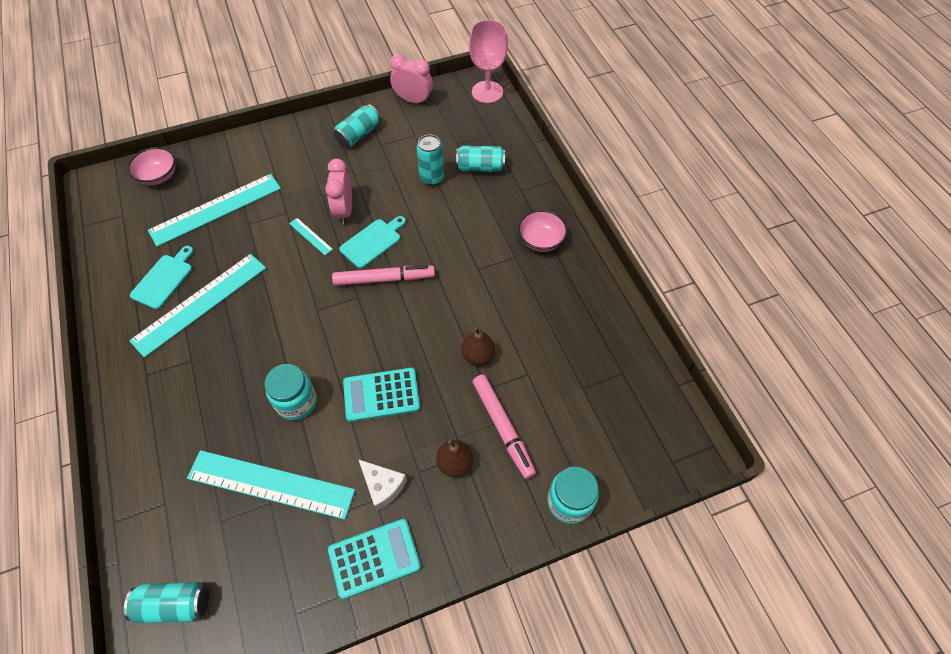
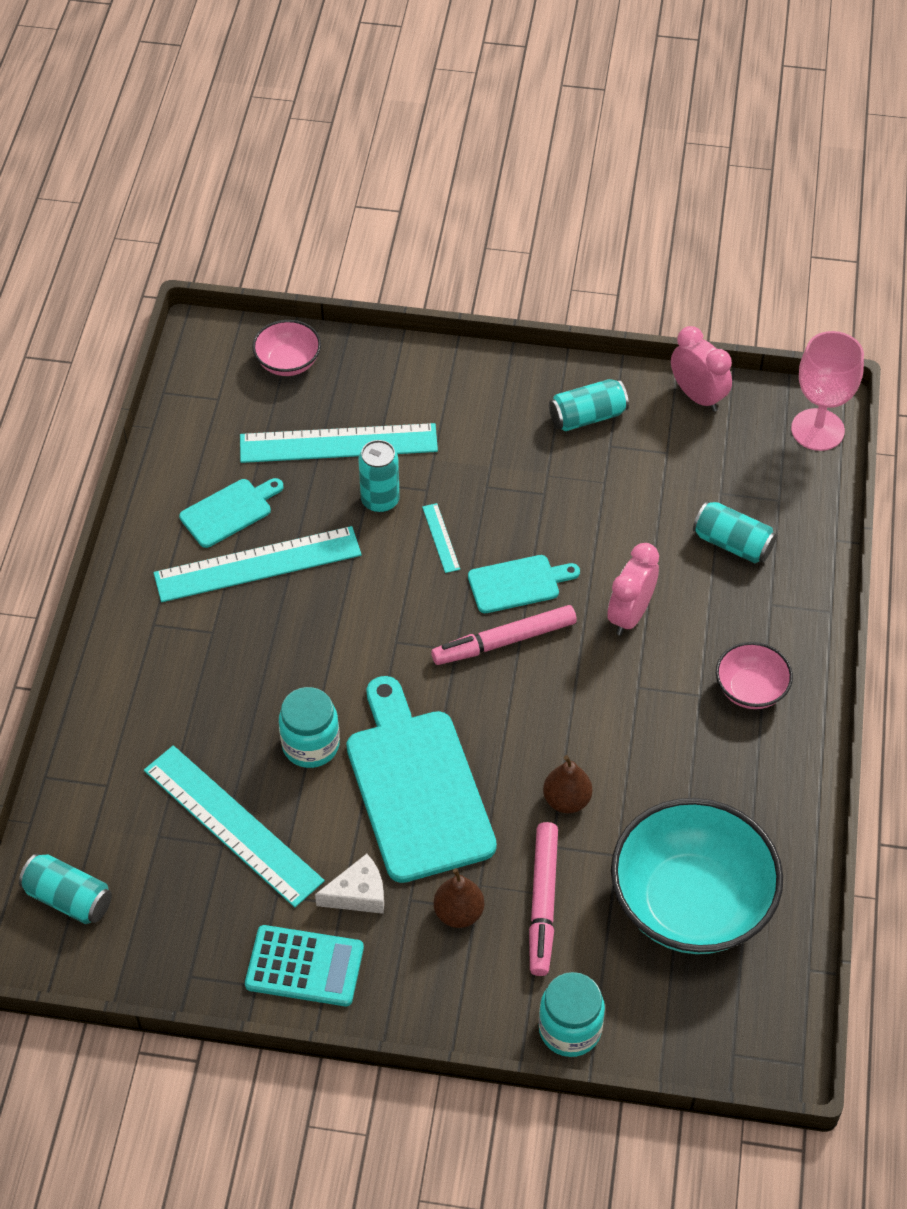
camera: 30 degrees right, 5 degrees down
pink clock [325,159,352,224] -> pink clock moved to [607,543,659,636]
pink marker [332,265,435,286] -> pink marker turned 135 degrees clockwise [431,605,577,665]
turquoise calculator [343,368,420,422] -> turquoise cutting board [346,676,497,883]
white cheese [358,459,407,511] -> white cheese turned 90 degrees counterclockwise [315,854,384,914]
turquoise can [416,135,444,186] -> turquoise can moved to [358,440,400,513]
none -> turquoise bowl [611,798,783,954]

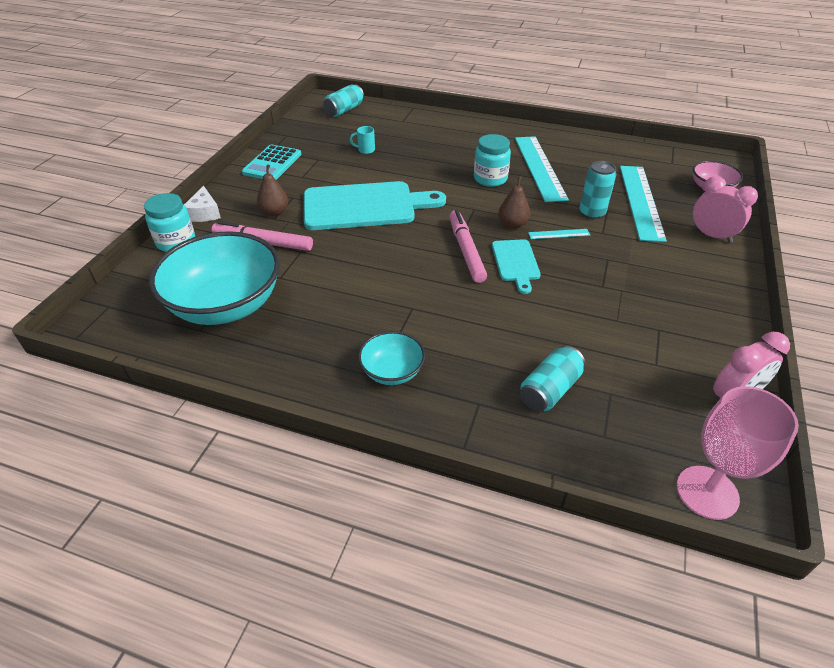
camera: 100 degrees right, 10 degrees down
turquoise ruler [144,745,324,907] -> turquoise mug [350,126,375,154]
turquoise cutting board [179,478,283,548] -> none
turquoise jar [279,687,340,768] -> turquoise jar moved to [474,134,511,187]
white cheese [315,854,384,914] -> white cheese moved to [184,186,221,222]
brown pear [543,755,592,813] -> brown pear moved to [499,176,530,229]
turquoise can [549,379,629,431] -> none
pink clock [607,543,659,636] -> pink clock moved to [692,176,758,243]
pink bowl [716,642,793,709] -> turquoise bowl [358,331,425,385]

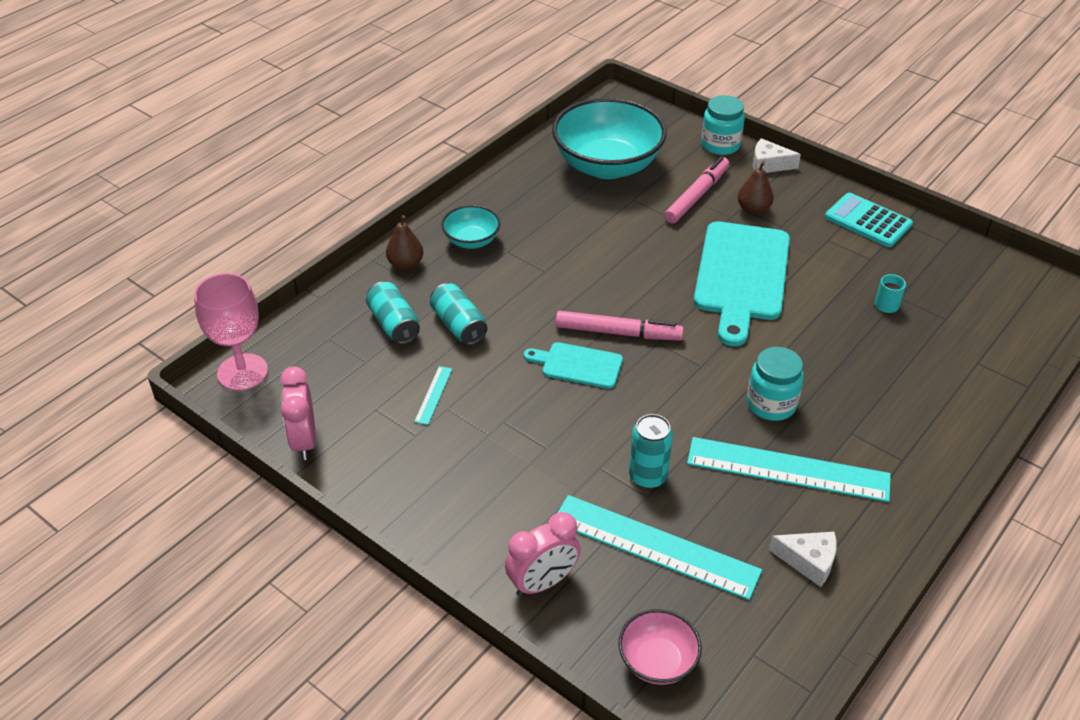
camera: 110 degrees right, 0 degrees up
turquoise can [323,84,364,117] -> turquoise can moved to [430,283,488,345]
brown pear [499,176,530,229] -> brown pear moved to [386,215,423,270]
turquoise ruler [528,229,590,239] -> turquoise ruler moved to [414,366,452,425]
none -> white cheese [769,531,836,587]

